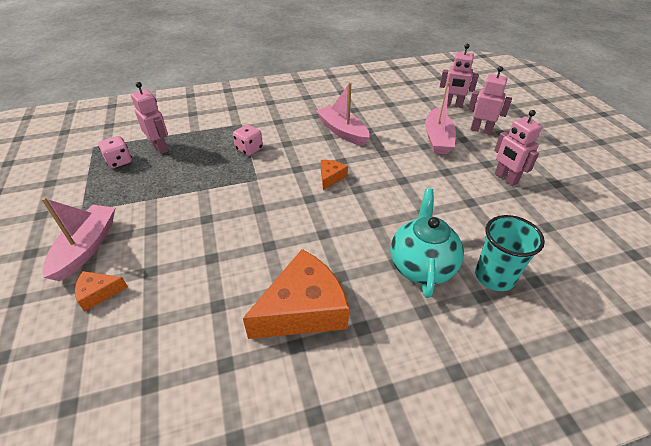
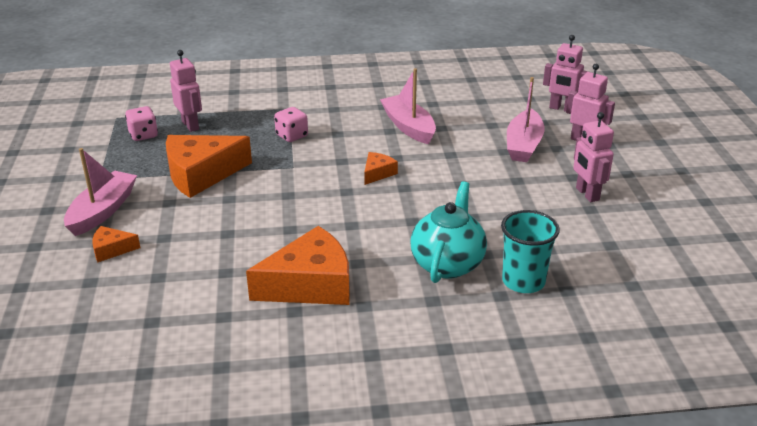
camera: 10 degrees right, 10 degrees down
none -> orange cheese [166,135,252,198]

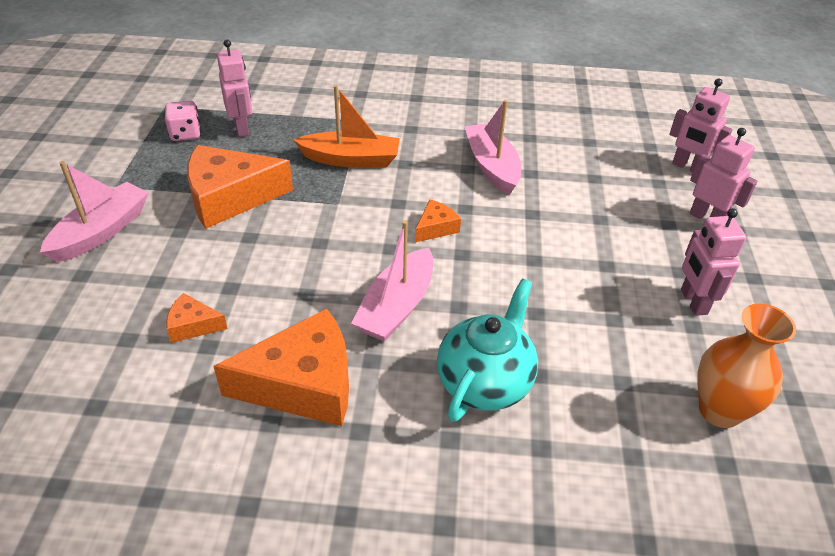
camera: 10 degrees right, 10 degrees up
orange cheese [92,226,140,262] -> orange cheese moved to [166,293,228,343]
pink dice [274,107,308,142] -> orange boat [294,85,400,167]
turquoise cup [501,210,560,293] -> none
pink boat [507,77,545,162] -> pink boat moved to [351,220,433,342]
none -> orange vase [697,304,796,428]

